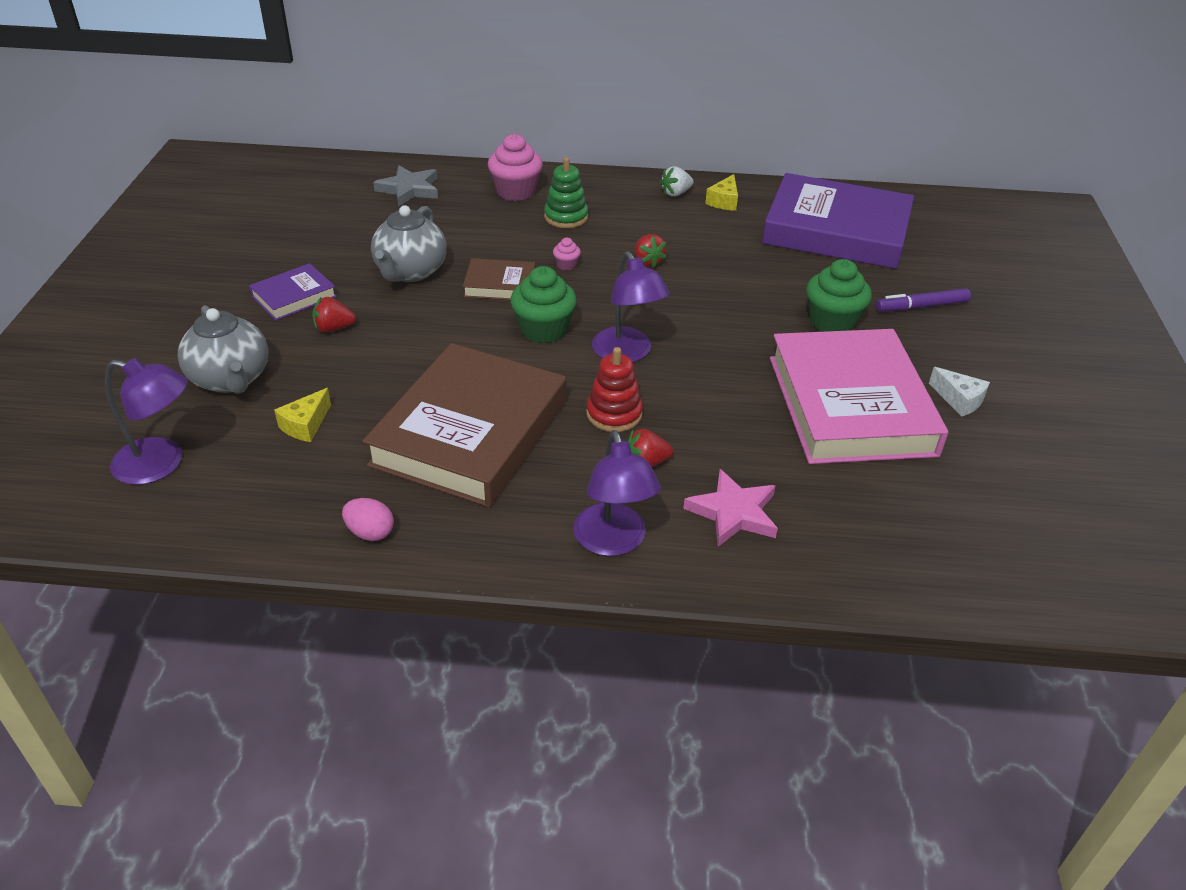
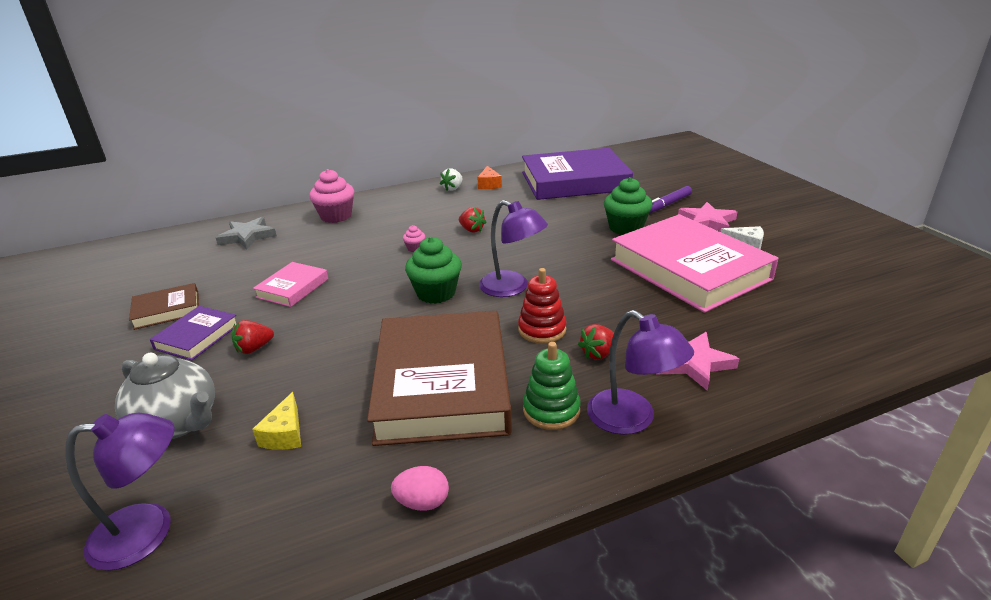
camera: 25 degrees left, 10 degrees down
grey teapot [371,205,447,282] -> pink book [253,262,328,307]
brown book [463,258,536,300] -> brown book moved to [129,283,199,330]
green stacking toy [544,157,588,228] -> green stacking toy moved to [523,342,581,430]
yellow cheese [705,174,738,211] -> orange cheese [477,166,502,189]
none -> pink star [678,202,737,231]

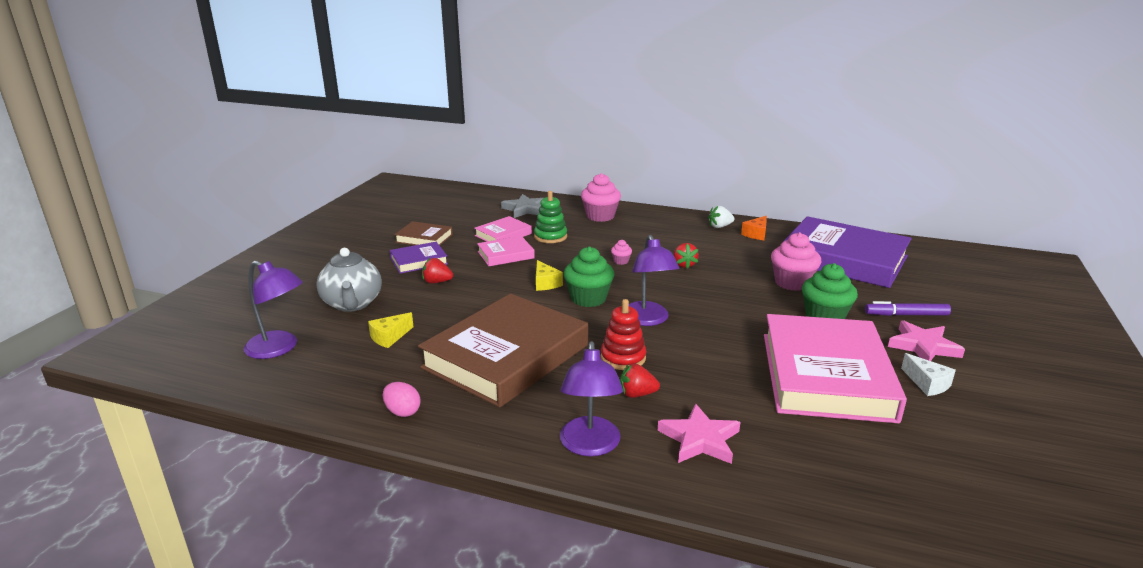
camera: 40 degrees right, 5 degrees down
green stacking toy [523,342,581,430] -> green stacking toy moved to [534,191,567,243]
none -> pink book [474,216,532,242]
none -> yellow cheese [536,260,563,291]
none -> pink cupcake [771,232,821,291]

